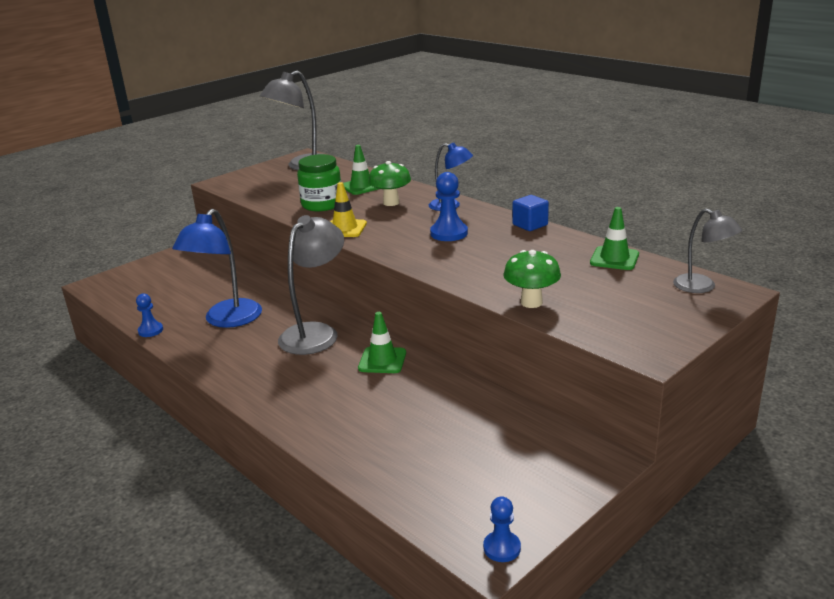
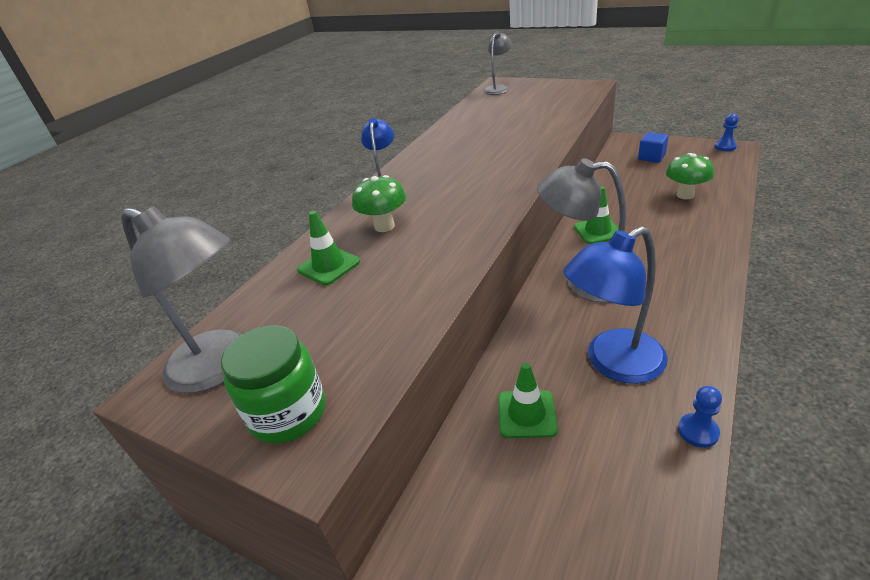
camera: 105 degrees left, 10 degrees up
blue lamp [172,209,262,328] -> blue lamp turned 150 degrees clockwise [563,226,668,384]
green jar [297,154,341,211] -> green jar moved to [221,325,326,444]
yellow traffic cone [330,182,367,237] -> none
blue pawn [430,172,468,241] -> none
green mushroom [503,250,561,308] -> green mushroom moved to [666,153,714,199]
blue cube [512,195,549,231] -> blue cube moved to [638,132,669,163]
green traffic cone [590,207,639,270] -> green traffic cone moved to [498,363,558,438]

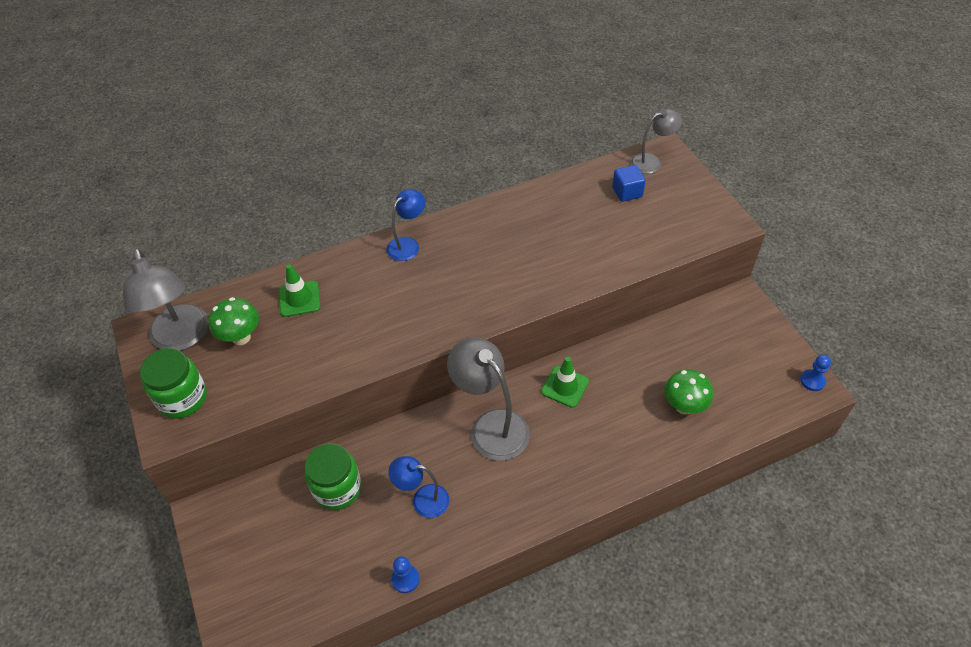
camera: 35 degrees right, 15 degrees up
green mushroom [352,175,406,232] -> green mushroom moved to [208,297,259,345]
green traffic cone [498,363,558,438] -> green jar [305,443,361,510]
blue lamp [563,226,668,384] -> blue lamp [389,456,449,518], size x0.59
blue cube [638,132,669,163] -> blue cube moved to [612,165,646,202]

